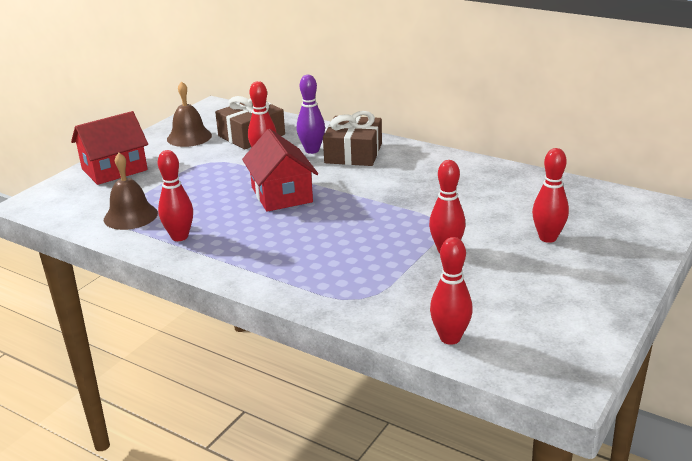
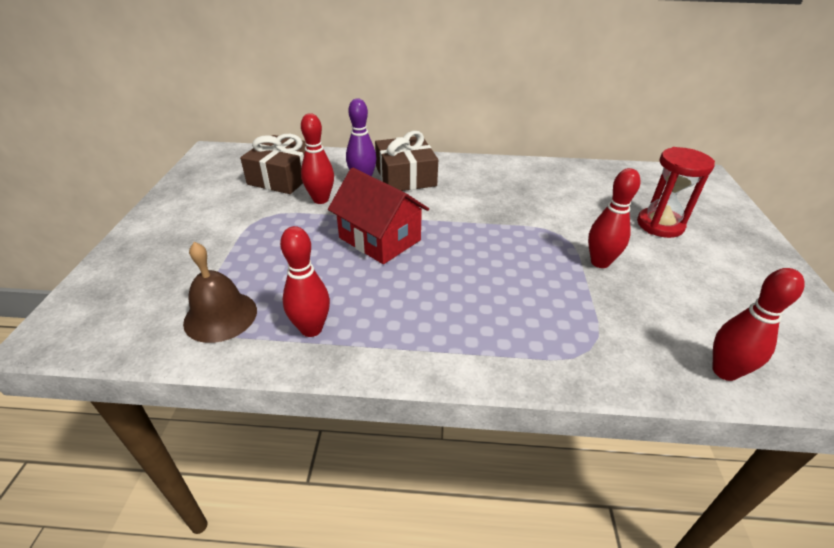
camera: 30 degrees left, 10 degrees up
red house [71,111,148,185] -> none
brown bell [167,81,212,147] -> none
red bowling pin [532,148,569,243] -> red hourglass [637,147,715,238]

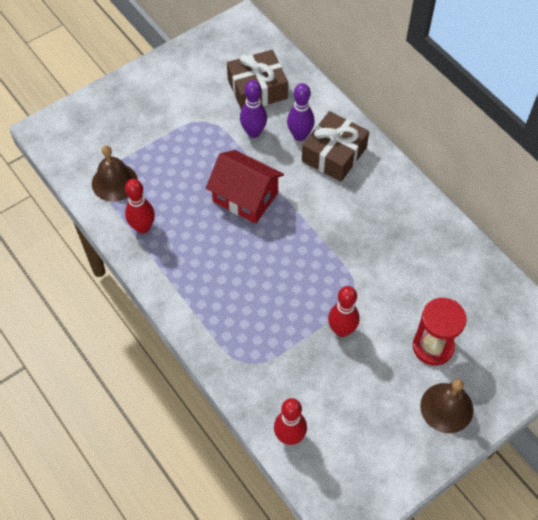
camera: 50 degrees right, 20 degrees up
red bowling pin [301,113,334,204] -> purple bowling pin [240,80,267,138]
red house [328,168,429,264] -> red house turned 60 degrees counterclockwise [206,150,284,224]
none -> brown bell [420,379,473,433]

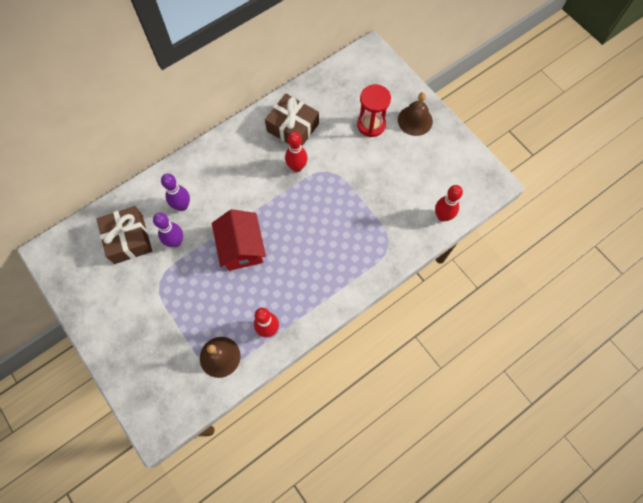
camera: 90 degrees left, 10 degrees up
red house [206,150,284,224] -> red house turned 45 degrees counterclockwise [212,209,266,271]
brown gift [302,111,369,182] -> brown gift moved to [265,94,319,146]
red bowling pin [328,286,359,337] -> red bowling pin moved to [285,132,308,172]

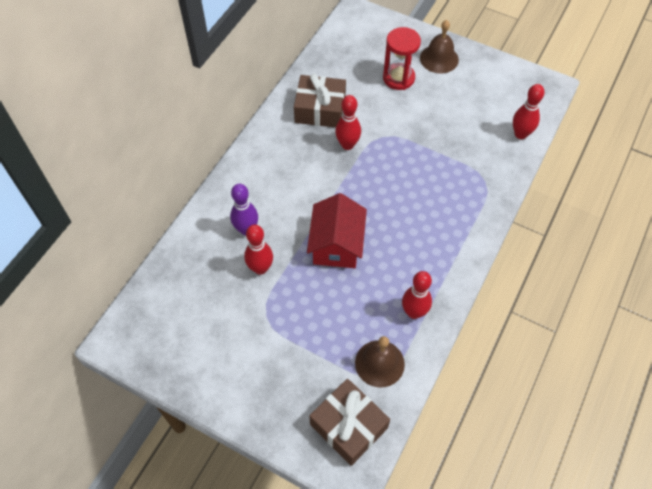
camera: 25 degrees left, 10 degrees down
brown gift [97,206,152,264] -> brown gift moved to [309,379,390,466]
purple bowling pin [153,213,183,247] -> red bowling pin [244,224,273,275]
red house [212,209,266,271] -> red house turned 45 degrees clockwise [307,193,367,268]

